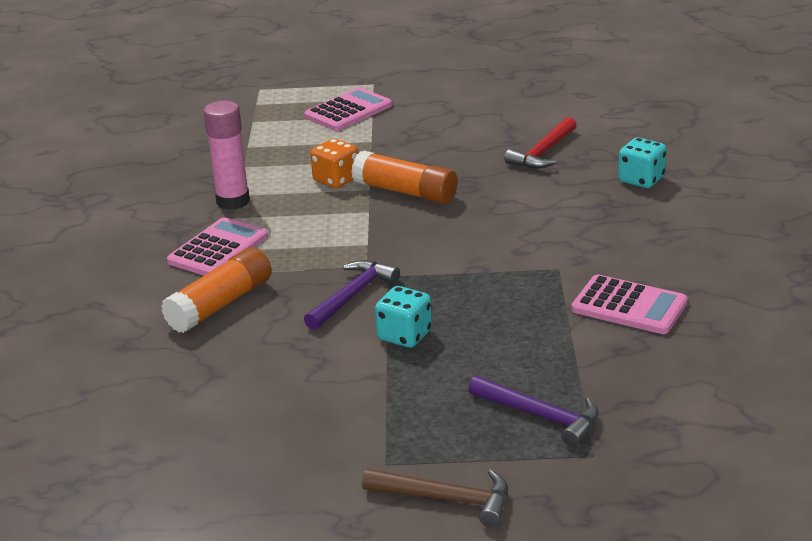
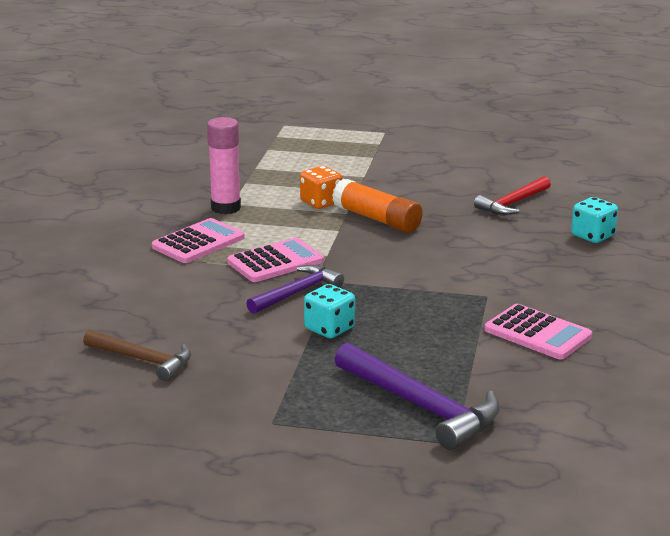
camera: 10 degrees right, 5 degrees down
orange glue stick [161,247,271,333] -> none
pink calculator [304,88,392,131] -> pink calculator moved to [227,238,324,282]
brown hammer [362,468,508,527] -> brown hammer moved to [83,329,191,381]
purple hammer [468,376,599,447] -> purple hammer [335,343,500,450], size x1.54

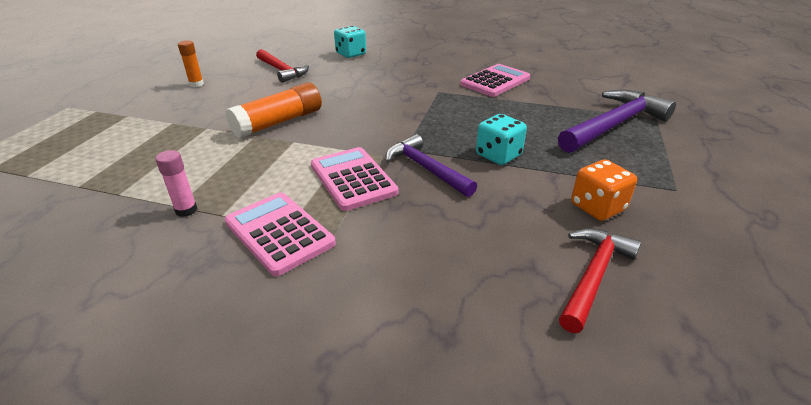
camera: 85 degrees left, 10 degrees up
brown hammer [83,329,191,381] -> red hammer [559,228,641,333]
pink glue stick [207,117,241,214] -> pink glue stick [156,150,197,217], size x0.54
orange dice [300,166,342,209] -> orange dice moved to [571,159,637,221]
none -> orange glue stick [178,40,204,87]

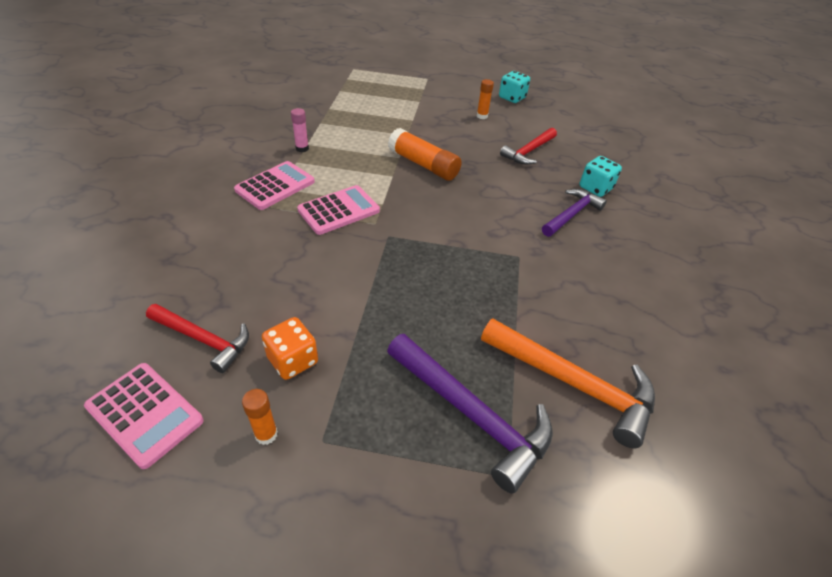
camera: 80 degrees right, 10 degrees up
purple hammer [386,134,477,197] -> purple hammer moved to [542,189,607,237]
pink calculator [460,64,530,97] -> pink calculator moved to [84,363,204,469]
turquoise dice [476,114,527,165] -> turquoise dice moved to [499,71,530,103]
none -> orange glue stick [242,389,278,445]
none -> orange hammer [481,319,655,448]

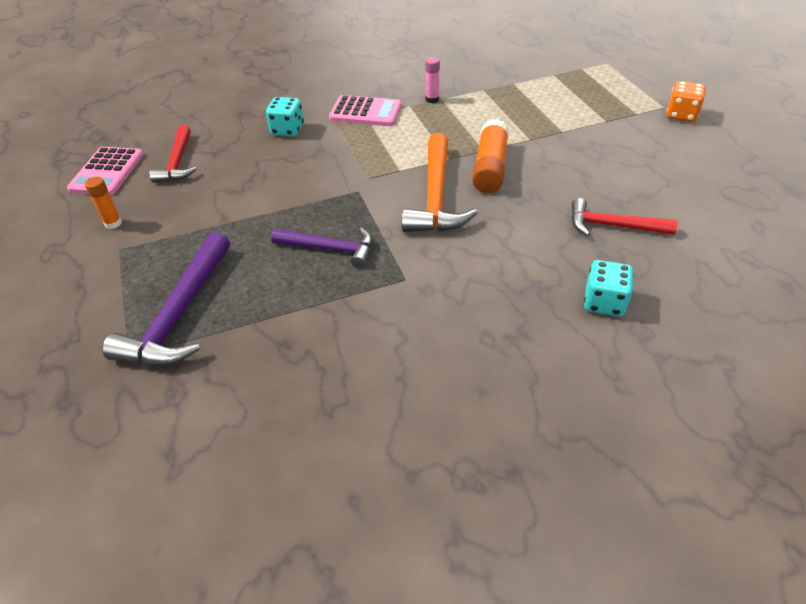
camera: 65 degrees right, 0 degrees up
orange dice [262,317,318,380] -> orange dice moved to [667,81,706,122]
pink calculator [297,185,380,235] -> none
orange glue stick [477,79,494,119] -> none
orange hammer [481,319,655,448] -> orange hammer moved to [402,133,478,232]
turquoise dice [499,71,530,103] -> turquoise dice moved to [266,97,304,137]
purple hammer [542,189,607,237] -> purple hammer moved to [271,228,373,268]

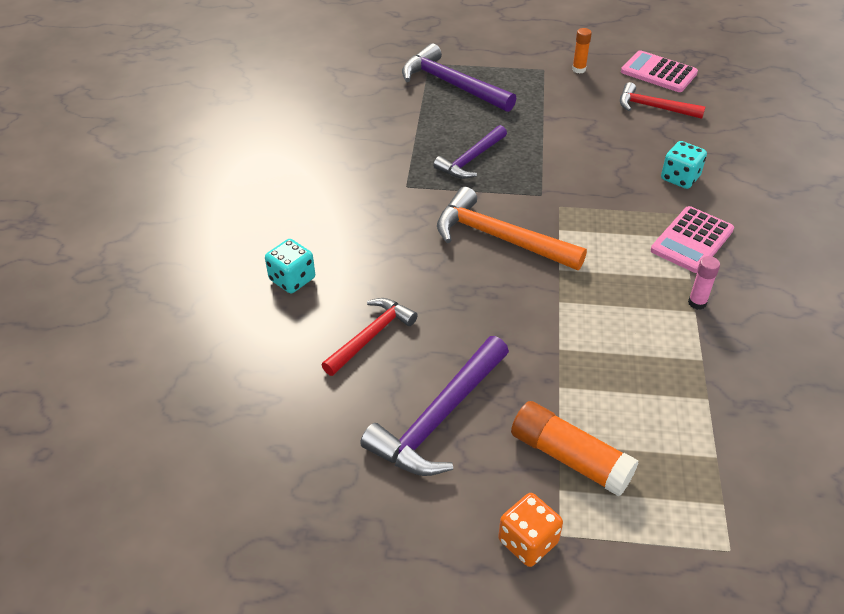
camera: 115 degrees right, 0 degrees up
orange glue stick [472,119,509,193] -> orange glue stick moved to [511,401,639,496]
none -> purple hammer [360,336,509,476]

